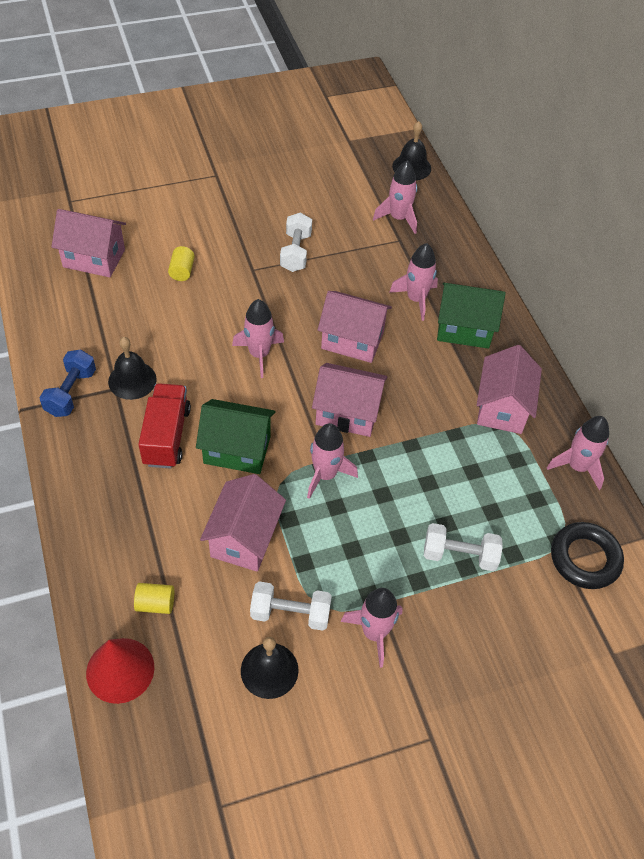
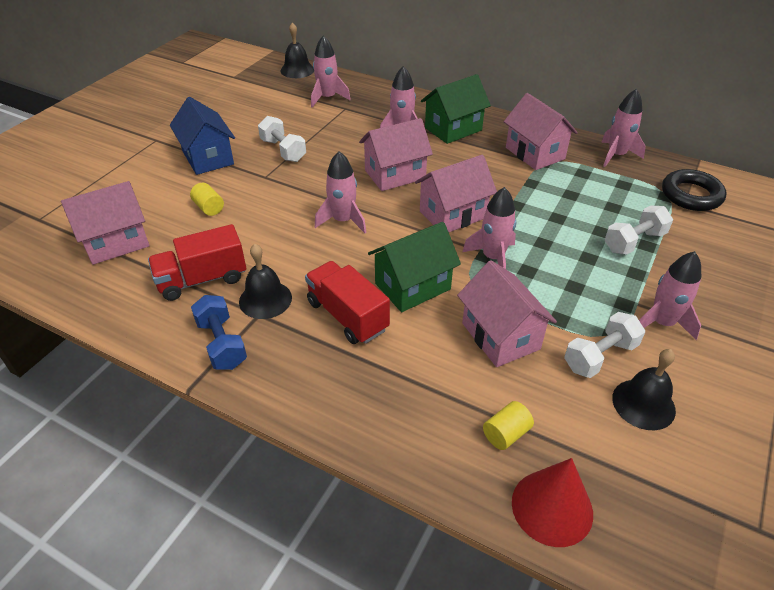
camera: 40 degrees left, 10 degrees down
none -> red truck [148,224,246,301]
none -> blue house [170,97,235,175]

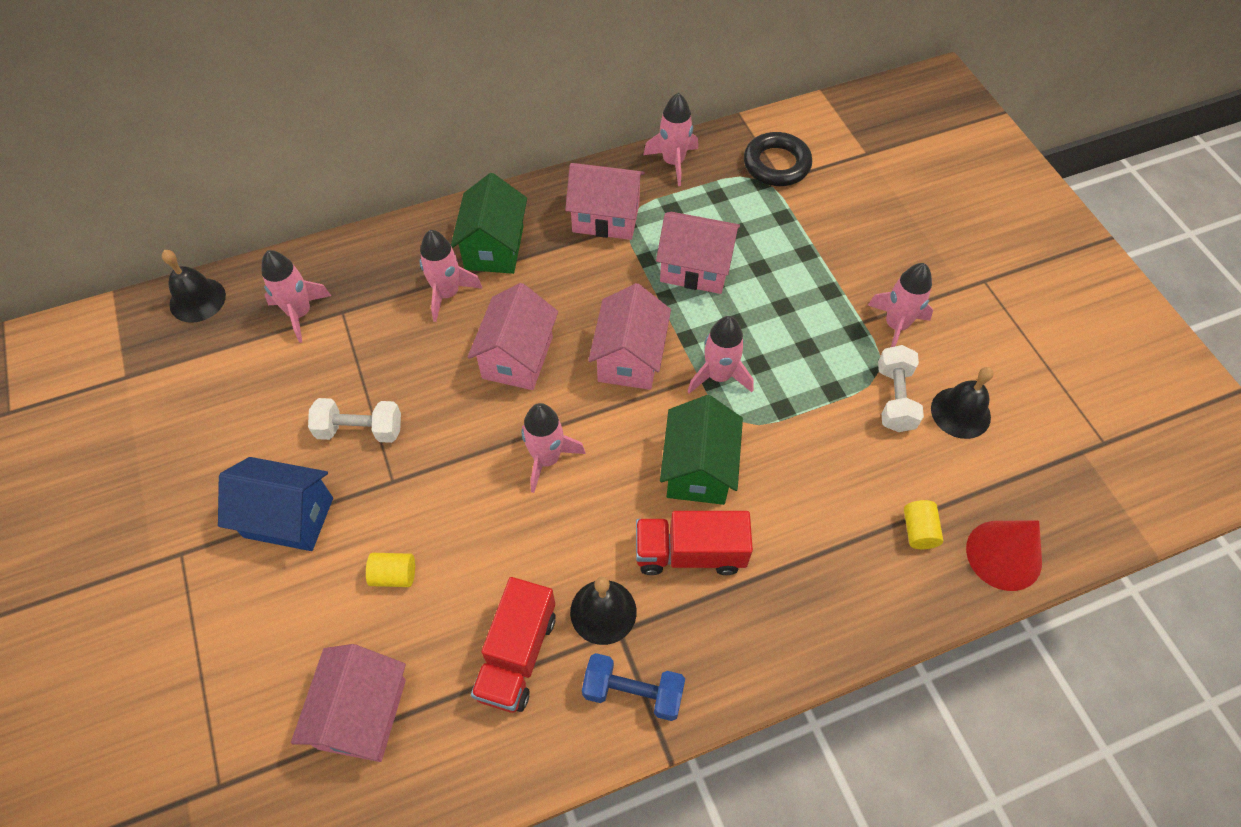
camera: 50 degrees left, 15 degrees up
pink house [457,260,557,367] -> pink house moved to [656,212,740,294]
white dumbbell [605,205,673,255] -> none

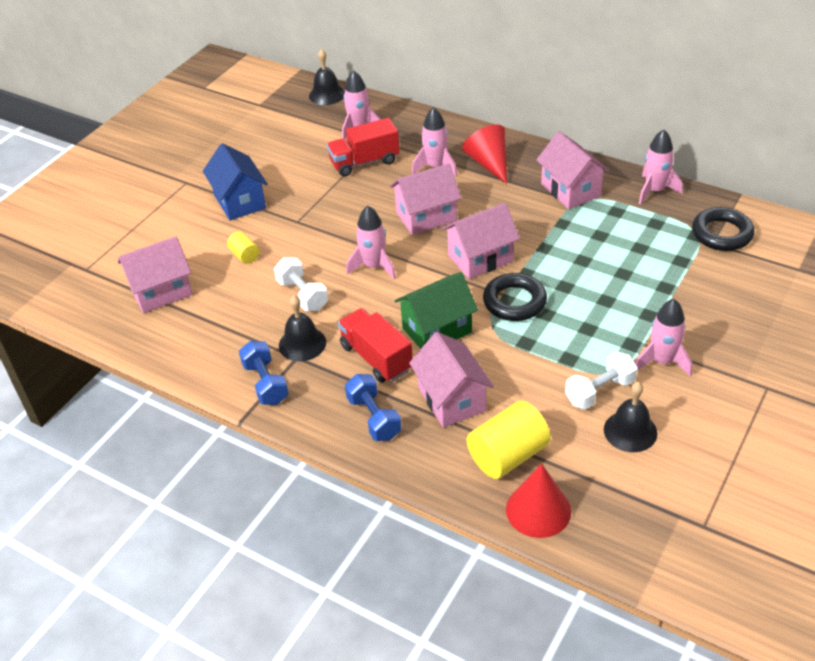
camera: 55 degrees right, 15 degrees down
white dumbbell [308,398,401,443] -> white dumbbell moved to [274,257,328,311]
green house [451,173,527,274] -> red cone [462,125,507,184]
red truck [471,577,556,713] -> red truck moved to [327,118,400,176]
pink house [656,212,740,294] -> pink house moved to [409,332,494,428]
pink rocket [687,316,753,394] -> black ring [483,273,547,321]
yellow cylinder [904,500,943,549] -> yellow cylinder [467,401,551,479], size x1.95
none -> blue dumbbell [345,374,402,441]

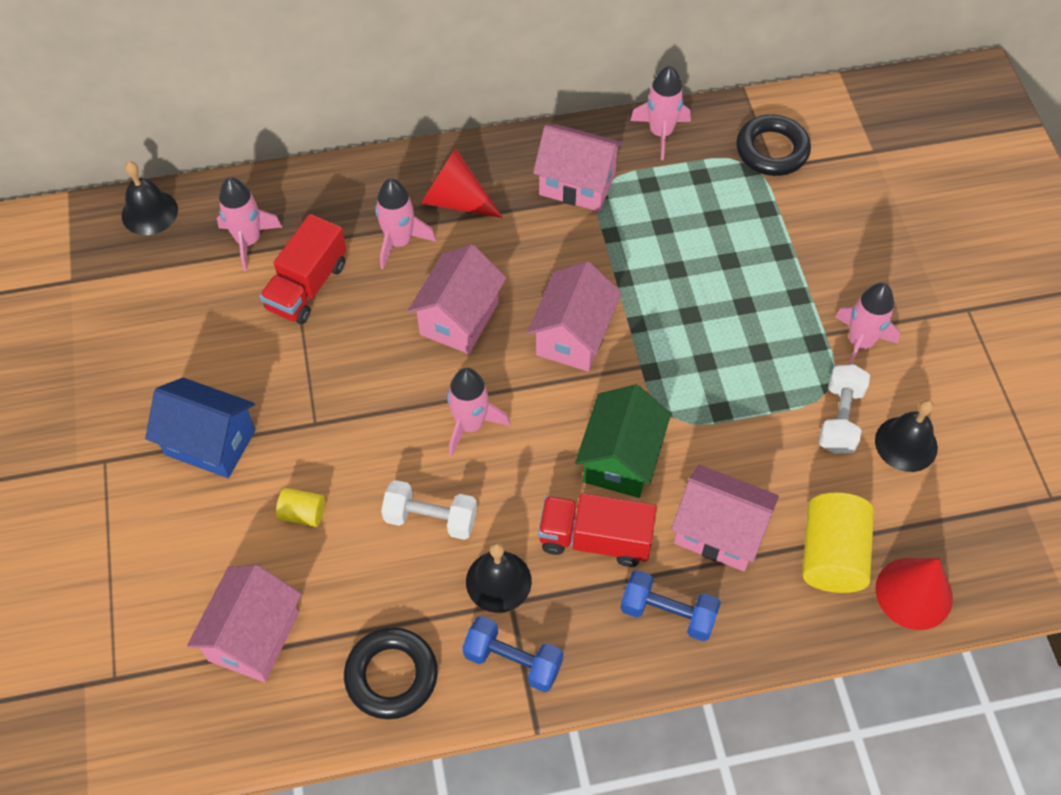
camera: 45 degrees left, 15 degrees up
black ring [483,273,547,321] -> black ring moved to [344,627,438,719]

